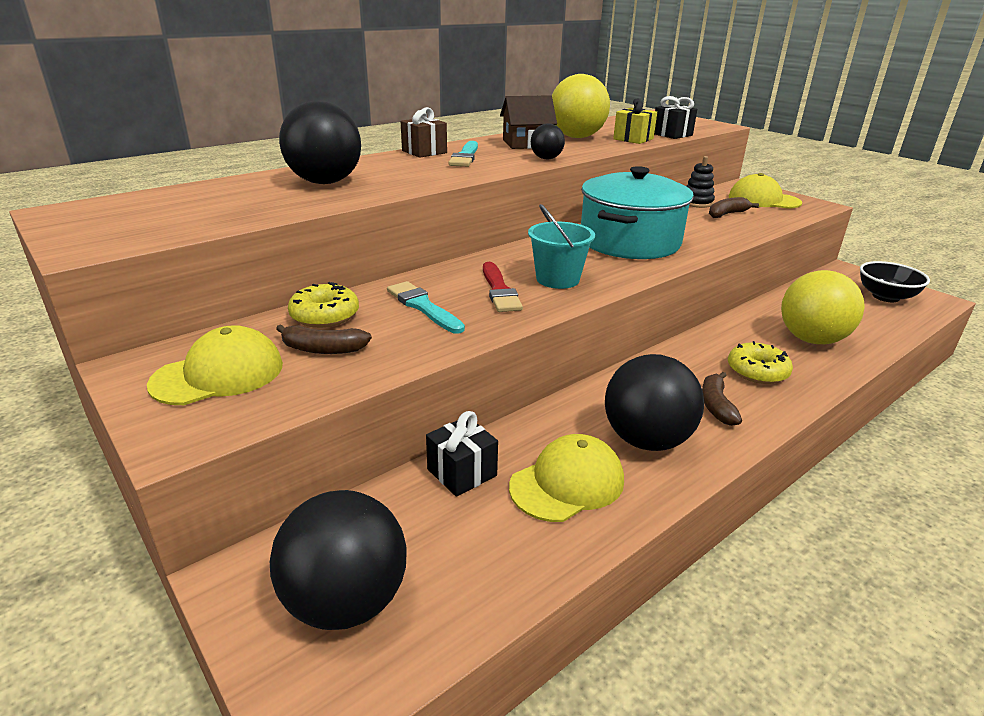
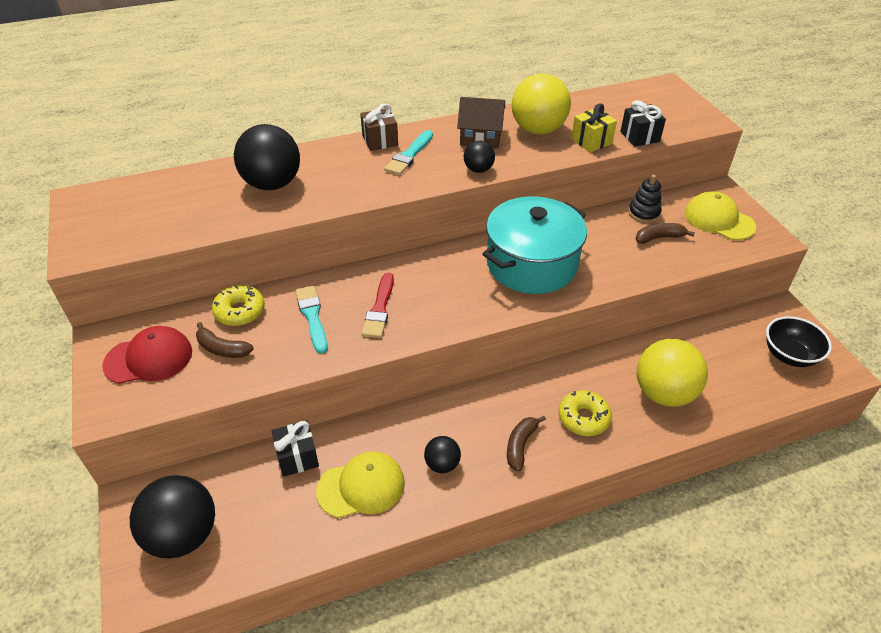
camera: 20 degrees right, 15 degrees up
yellow cap [147,325,283,405] -> red cap [102,326,192,384]
turquoise bucket [528,204,595,289] -> none
black ball [605,354,704,451] -> black ball [424,436,461,473], size x0.51

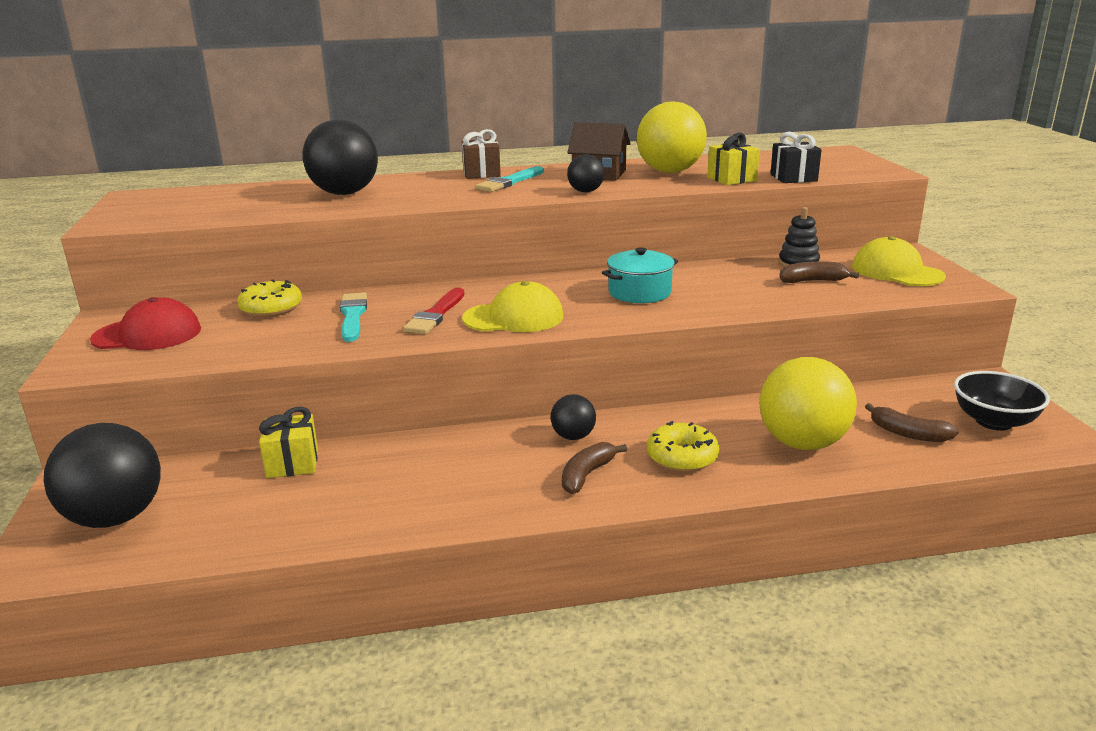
camera: 10 degrees right, 20 degrees down
brown banana [196,322,254,358] -> brown banana moved to [865,403,959,442]
black gift [272,421,319,477] -> yellow gift [259,407,318,478]
yellow cap [316,451,405,518] -> yellow cap moved to [462,281,563,332]
black ball [424,436,461,473] -> black ball moved to [551,394,596,440]
turquoise pot [483,196,587,294] -> turquoise pot [602,247,678,303], size x0.55

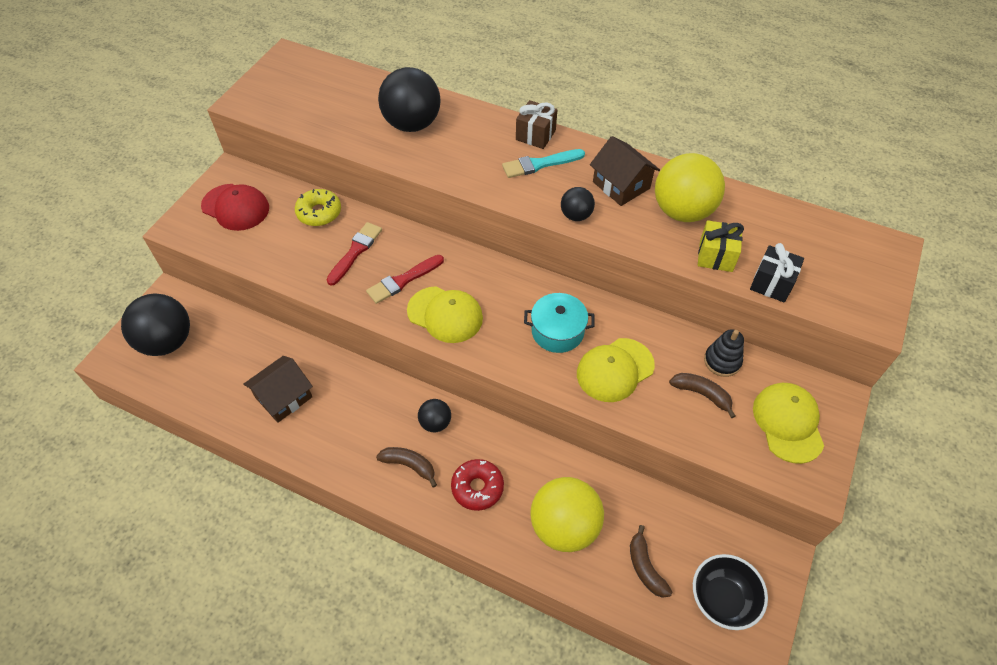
camera: 35 degrees right, 30 degrees up
yellow gift [259,407,318,478] -> none
turquoise brush [340,292,367,342] -> red brush [326,222,382,286]
brown banana [562,442,627,494] -> brown banana turned 45 degrees clockwise [376,447,437,487]
yellow donut [647,421,719,472] -> red donut [451,459,504,511]
none -> brown house [243,356,313,423]
none -> yellow cap [577,338,655,402]

